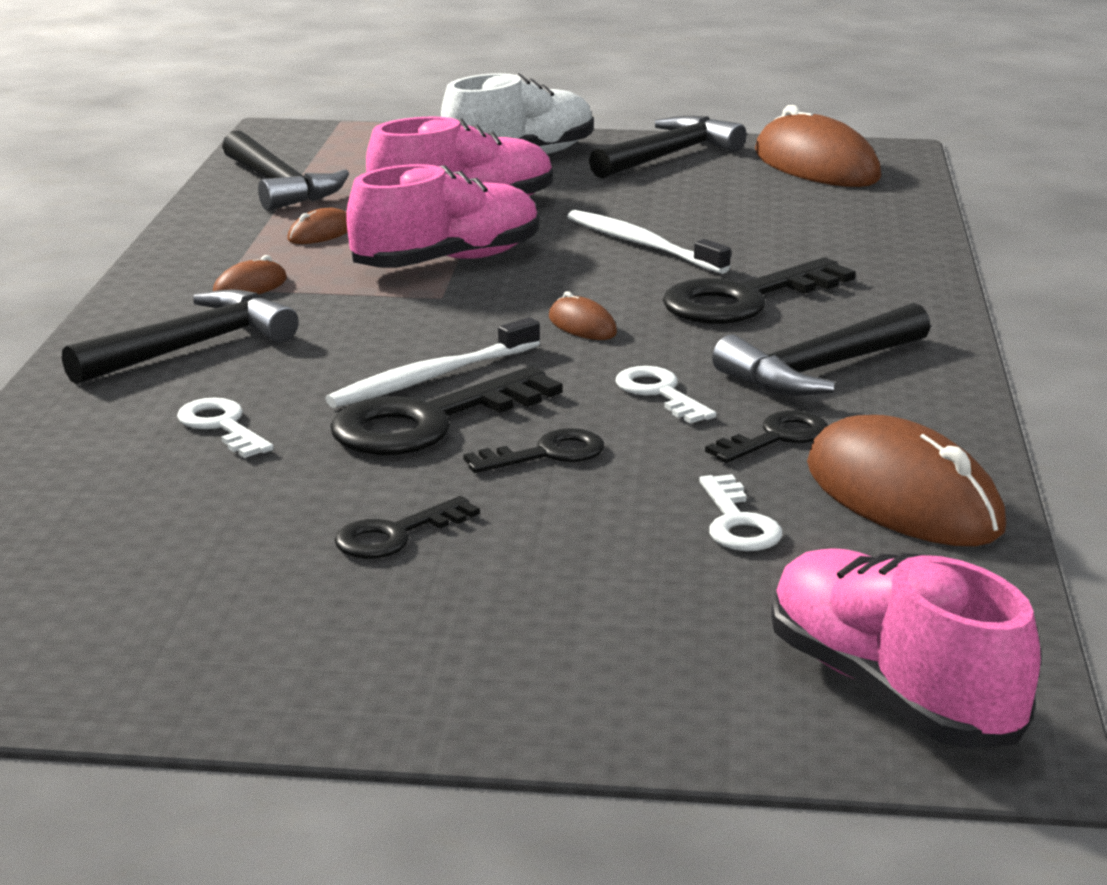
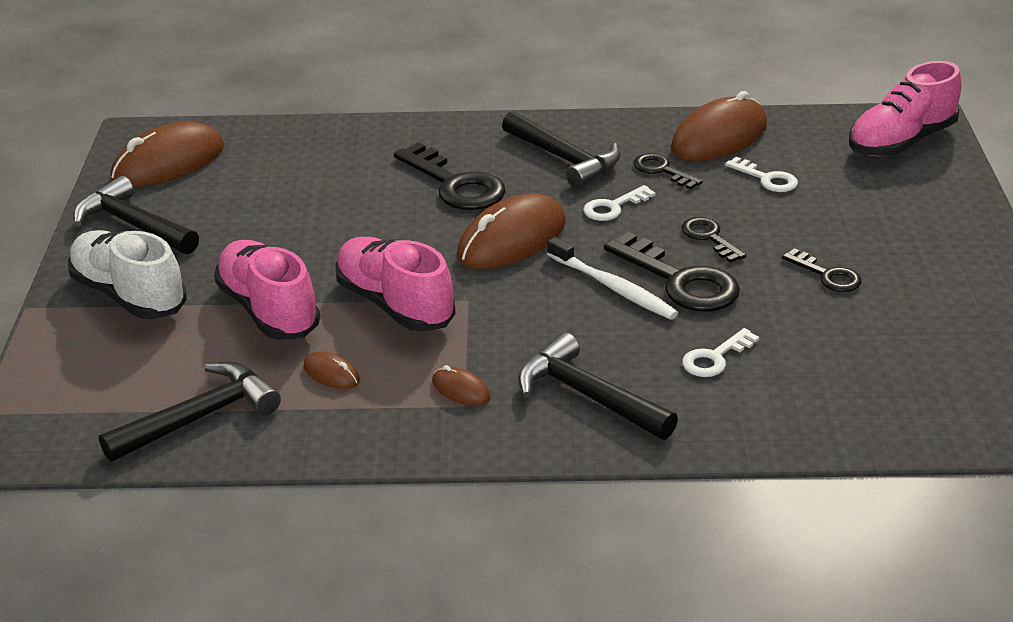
camera: 95 degrees left, 10 degrees up
brown mouse [549,291,617,340] -> brown mouse [457,193,566,269], size x2.23
white toothbrush [567,210,731,274] -> none
white key [699,474,782,551] -> white key turned 60 degrees clockwise [725,157,798,192]

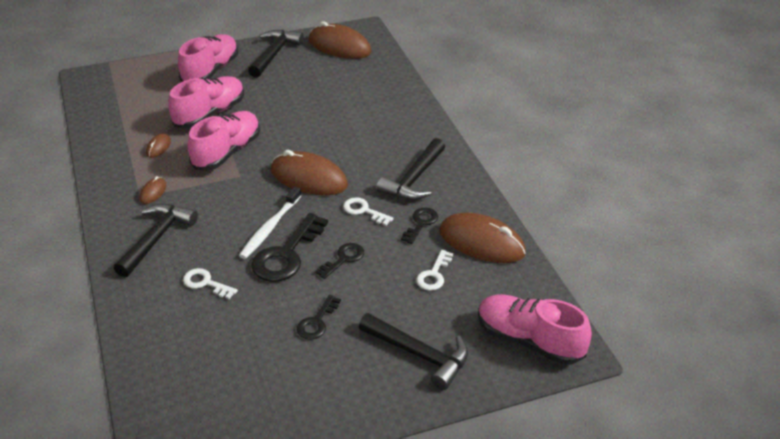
camera: 70 degrees right, 5 degrees up
white shoe [68,230,187,319] -> pink shoe [178,34,238,82]
black hammer [99,362,281,462] -> black hammer moved to [359,313,468,390]
black key [394,142,506,210] -> none

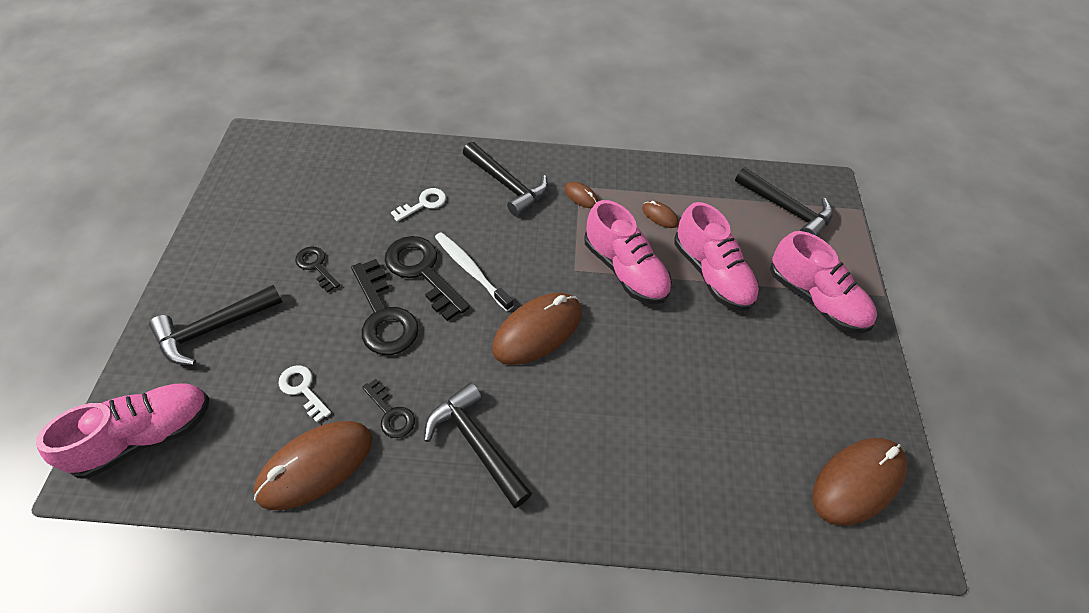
camera: 110 degrees right, 15 degrees up
black hammer [248,30,304,78] -> black hammer moved to [735,167,833,237]
black key [315,243,364,279] -> black key [351,259,419,355], size x1.80
white key [343,197,393,226] -> none

